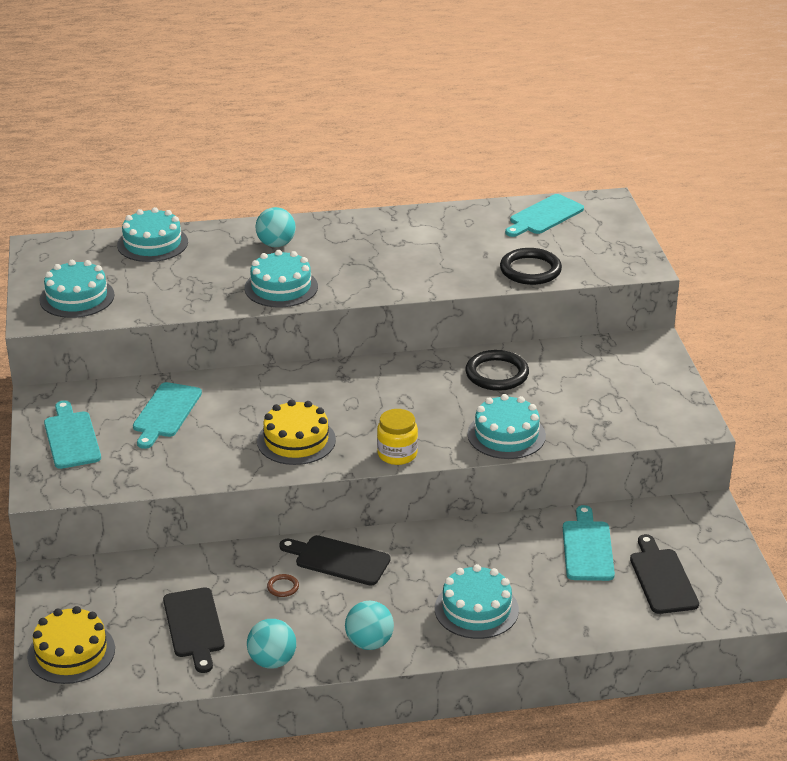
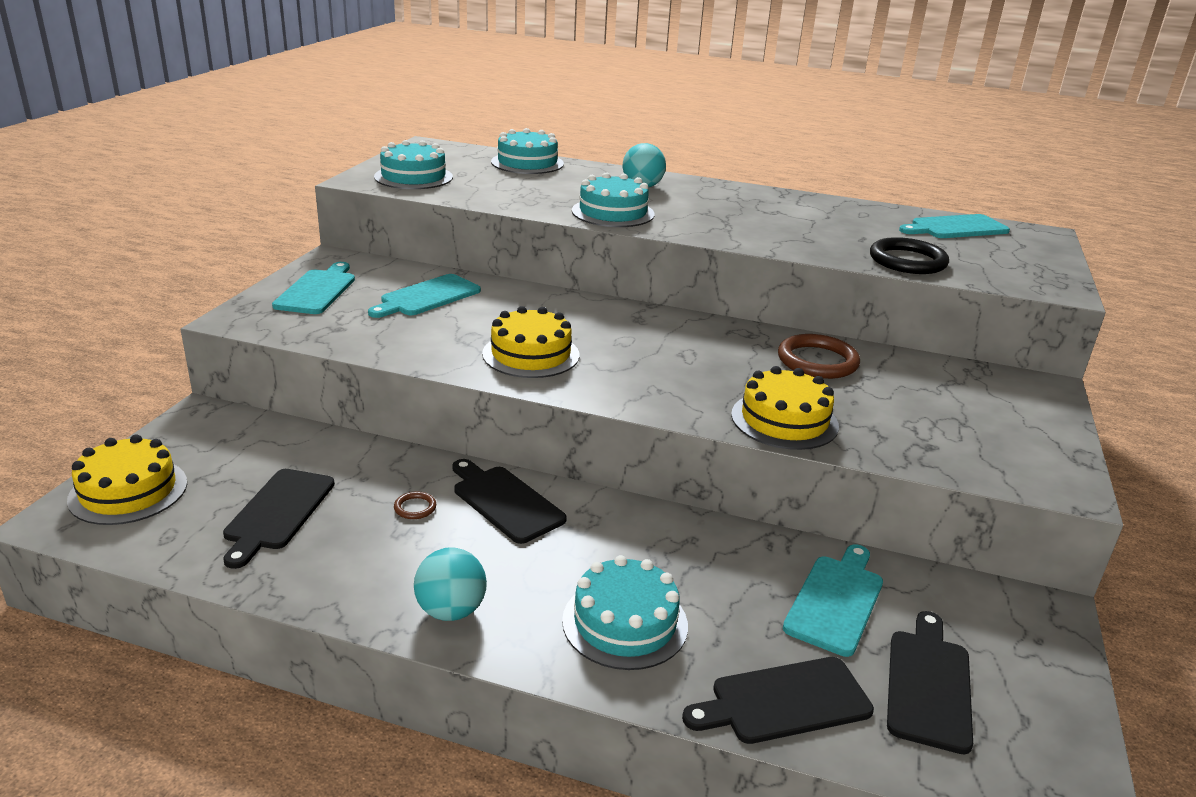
camera: 25 degrees right, 5 degrees down
turquoise ball [247,619,296,669] -> none
yellow jar [377,409,418,465] -> none
black ring [465,350,529,391] -> brown ring [778,334,860,379]
turquoise cake [467,394,546,459] -> yellow cake [731,366,839,450]
none -> black cutting board [682,657,874,744]

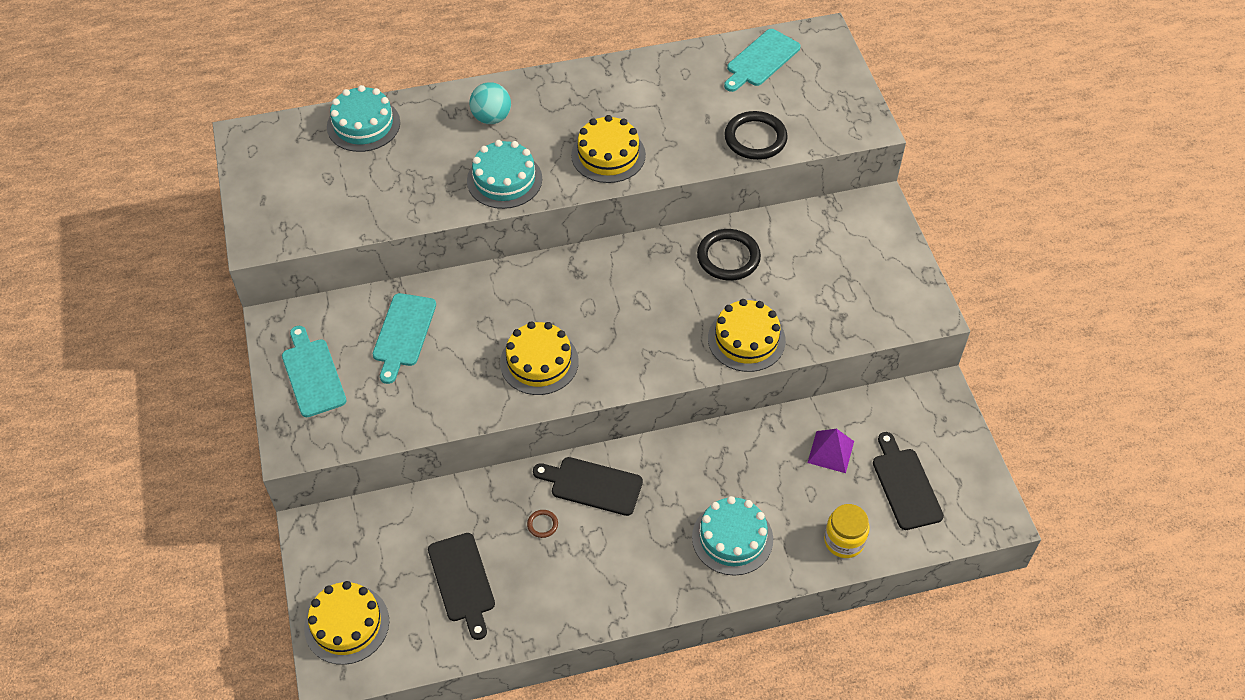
camera: 30 degrees left, 25 degrees up
turquoise cake [374,140,453,189] -> none
turquoise ball [414,547,487,621] -> none
black cutting board [682,657,874,744] -> yellow jar [824,504,870,558]
brown ring [778,334,860,379] -> black ring [697,229,761,281]
turquoise cutting board [783,544,883,657] -> purple pyramid [808,429,854,473]
none -> yellow cake [571,115,646,183]

